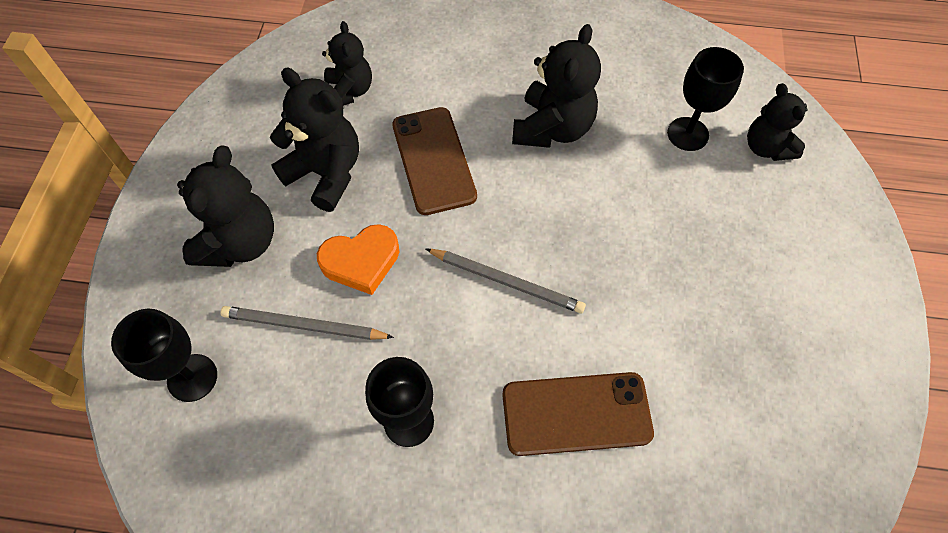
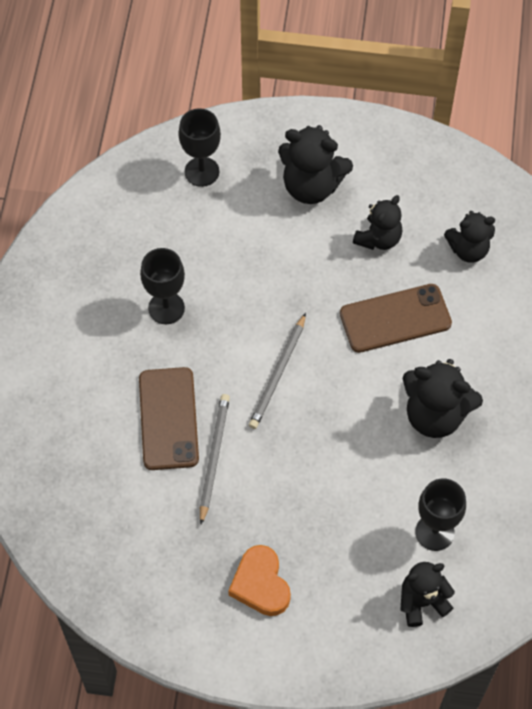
camera: 90 degrees right, 0 degrees up
grey pencil [220,306,394,340] -> grey pencil moved to [200,394,230,525]
black teddy bear [270,68,359,212] -> black teddy bear [353,195,402,250], size x0.66
orange heart [317,224,399,295] -> orange heart moved to [228,545,291,616]

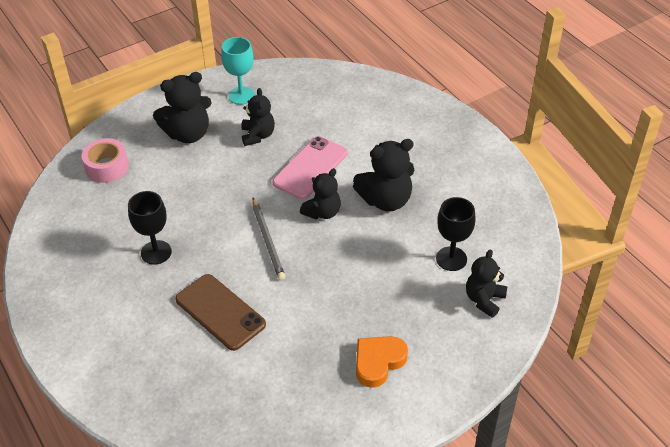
camera: 40 degrees left, 15 degrees down
black goblet [178,108,221,187] -> pink tape [82,138,129,183]
grey pencil [200,394,230,525] -> none
orange heart [228,545,291,616] -> orange heart turned 105 degrees clockwise [356,336,408,388]
brown phone [340,284,452,353] -> pink phone [273,136,348,200]
black teddy bear [444,211,495,263] -> black teddy bear moved to [300,168,341,219]
none -> turquoise goblet [221,37,255,105]

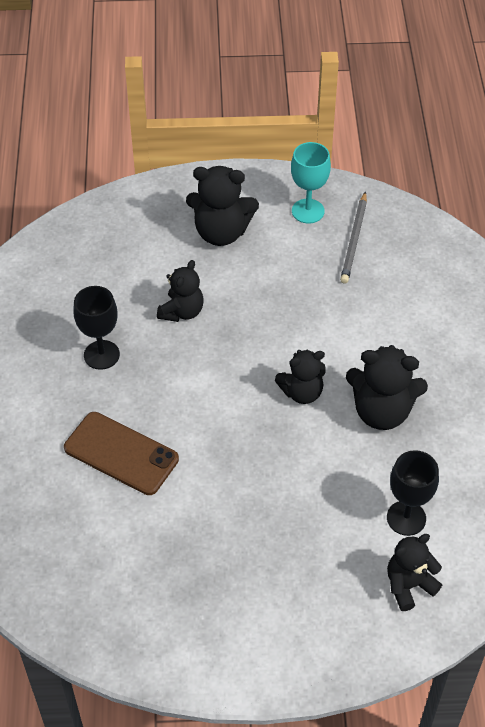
camera: 30 degrees right, 5 degrees up
pink tape [82,138,129,183] -> none
brown phone [175,274,266,351] -> brown phone turned 45 degrees counterclockwise [64,412,179,495]
black teddy bear [241,88,275,146] -> black teddy bear moved to [157,260,204,322]
grey pencil [252,198,285,280] -> grey pencil moved to [340,191,367,284]
pink phone [273,136,348,200] -> none
orange heart [356,336,408,388] -> none

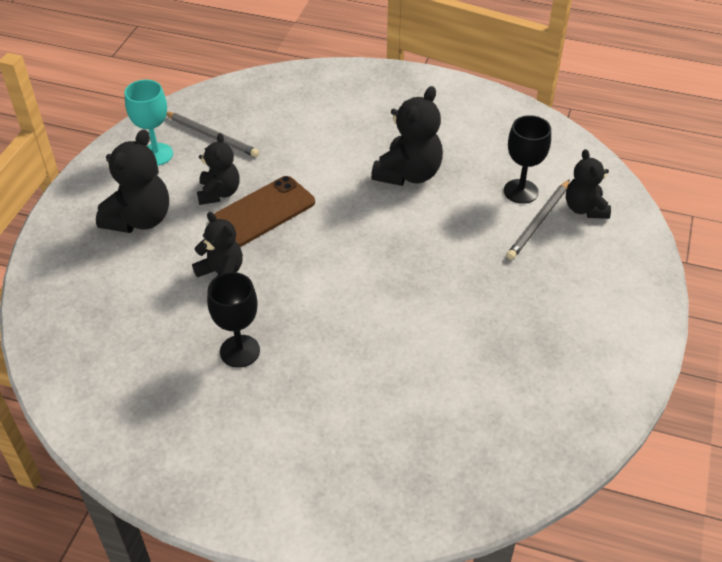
camera: 70 degrees left, 5 degrees down
brown phone [64,412,179,495] -> brown phone moved to [209,176,315,247]
black teddy bear [275,350,326,404] -> black teddy bear moved to [197,133,240,205]
none -> grey pencil [507,179,570,260]

